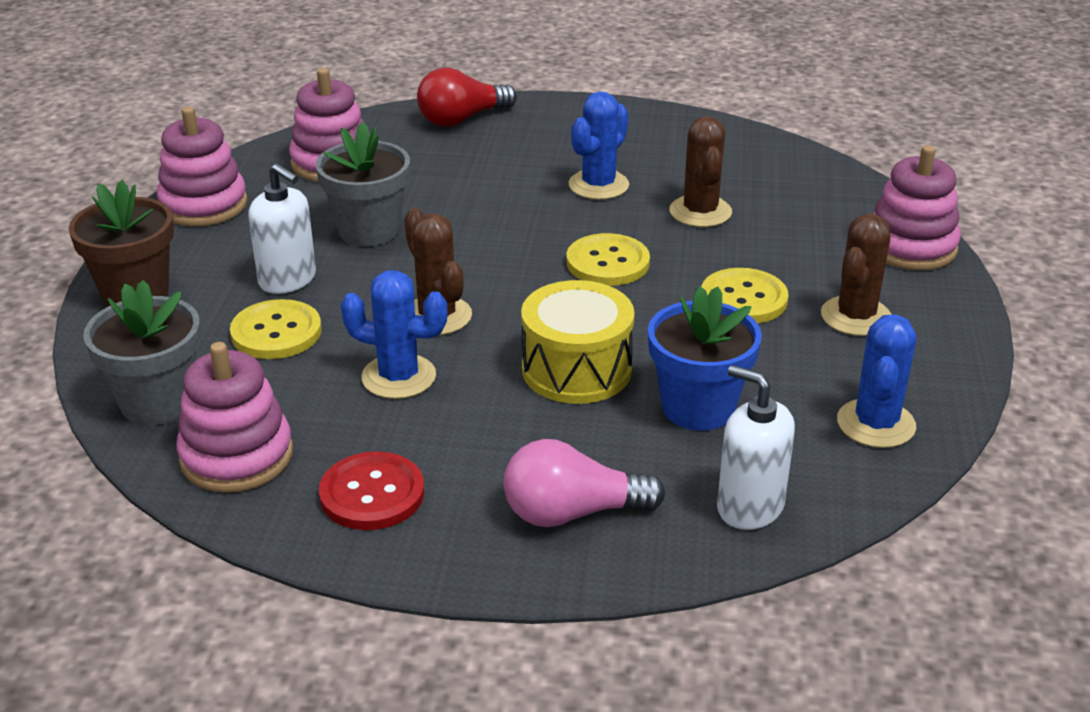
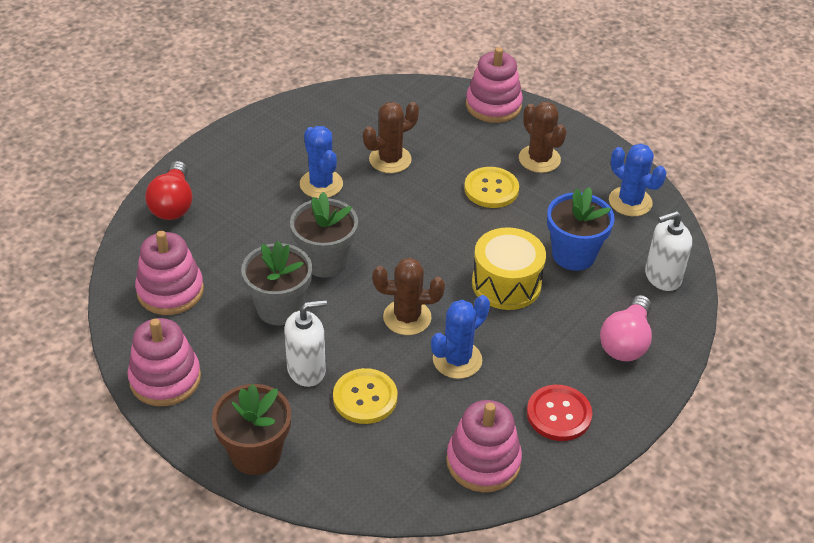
camera: 60 degrees left, 10 degrees up
grey flower pot [83,280,201,425] -> grey flower pot moved to [290,192,358,278]
yellow button [566,233,650,286] -> none
brown cactus [669,116,732,227] -> brown cactus turned 60 degrees counterclockwise [363,102,419,173]

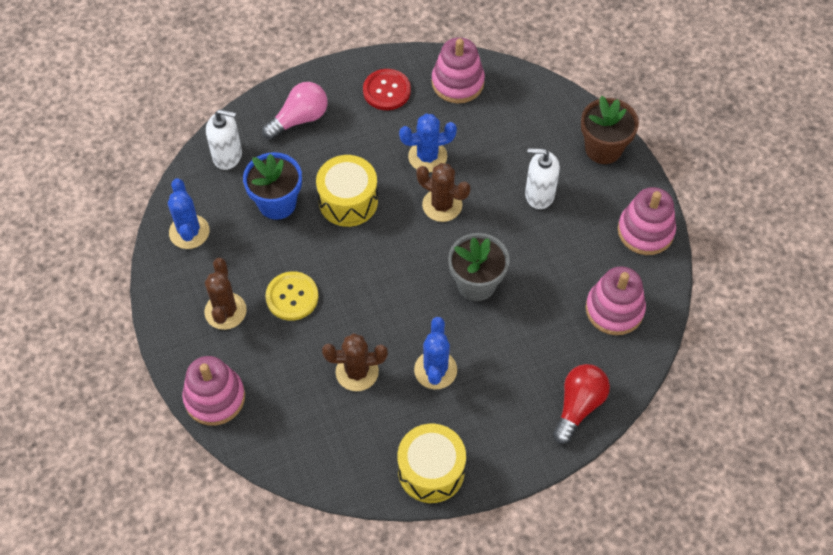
camera: 150 degrees left, 15 degrees up
grey flower pot [241,241,312,325] -> none
yellow button [333,368,397,424] -> none
none -> yellow drum [398,424,466,503]

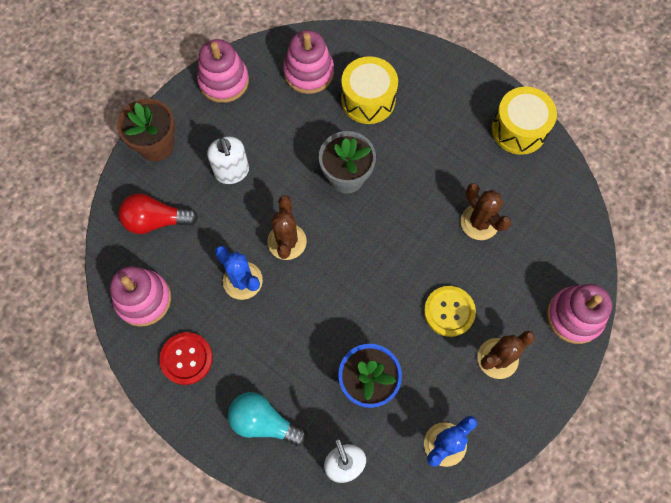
camera: 120 degrees left, 10 degrees up
pink light bulb [262,82,328,140] -> turquoise light bulb [228,392,307,446]
yellow drum [316,155,378,227] -> yellow drum moved to [341,56,398,124]
blue cactus [414,317,457,389] -> none
red light bulb [553,364,610,444] -> red light bulb moved to [119,193,198,234]

